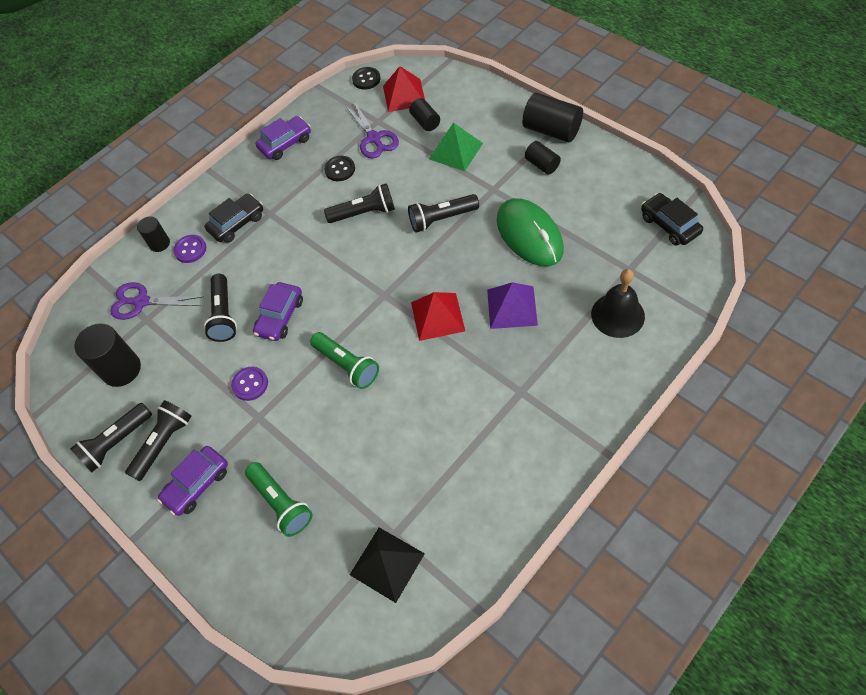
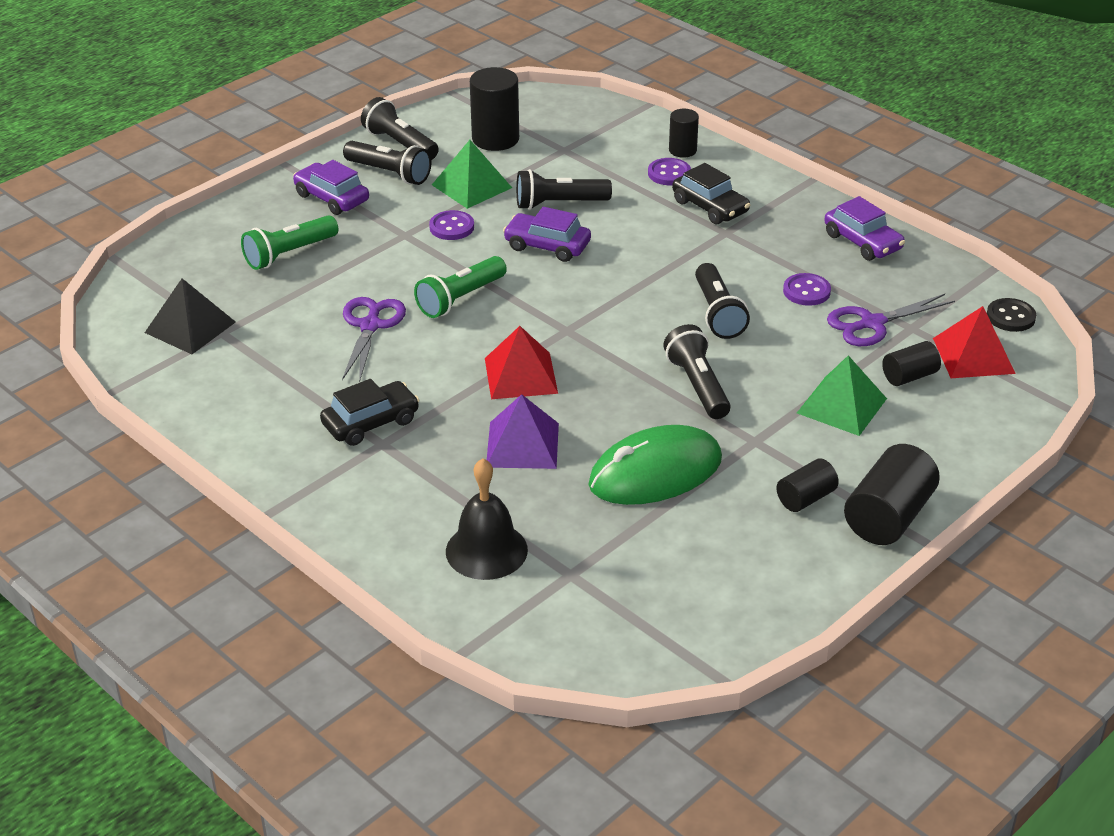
camera: 85 degrees right, 20 degrees down
purple scissors [110,282,204,320] -> purple scissors moved to [342,297,406,383]
black button [324,156,355,181] -> purple button [783,273,831,306]
black car [641,193,703,246] -> black car moved to [320,379,419,446]
none -> green pyramid [432,140,512,209]

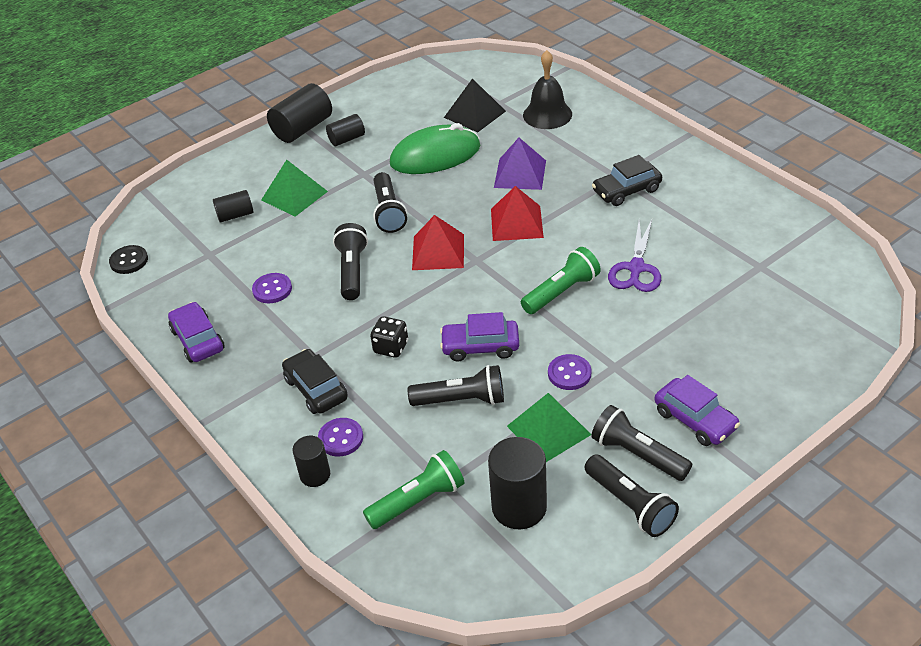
camera: 170 degrees left, 5 degrees up
black pyramid [145,278,236,354] -> black pyramid moved to [444,78,506,132]
green flashlight [241,215,338,270] -> green flashlight moved to [363,450,465,529]
purple car [503,207,591,262] -> purple car turned 150 degrees clockwise [440,312,519,362]
purple scissors [827,294,955,346] -> none
red pyramid [933,306,1016,378] -> red pyramid moved to [412,215,464,270]
none -> black dice [370,316,408,358]

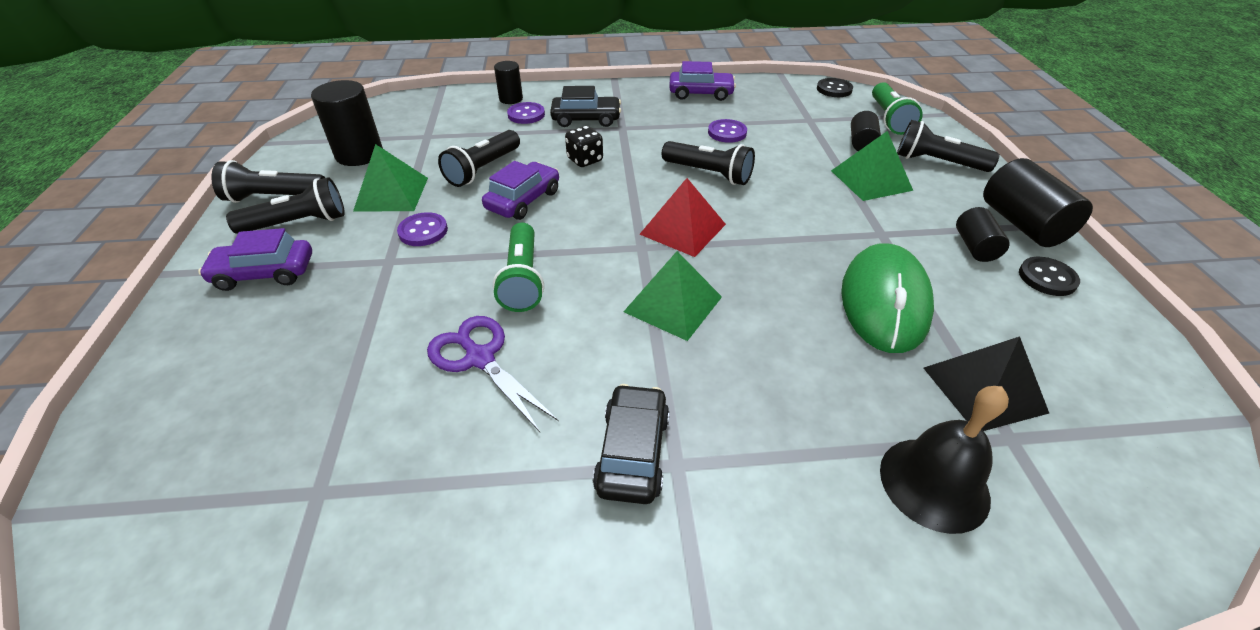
camera: 120 degrees right, 0 degrees up
green flashlight [363,450,465,529] -> green flashlight moved to [872,82,923,135]
black flashlight [373,172,407,233] -> black flashlight moved to [897,120,1000,172]
red pyramid [491,186,544,241] -> green pyramid [623,251,722,341]
purple pyramid [494,138,546,190] -> none
none -> black button [1019,257,1080,296]

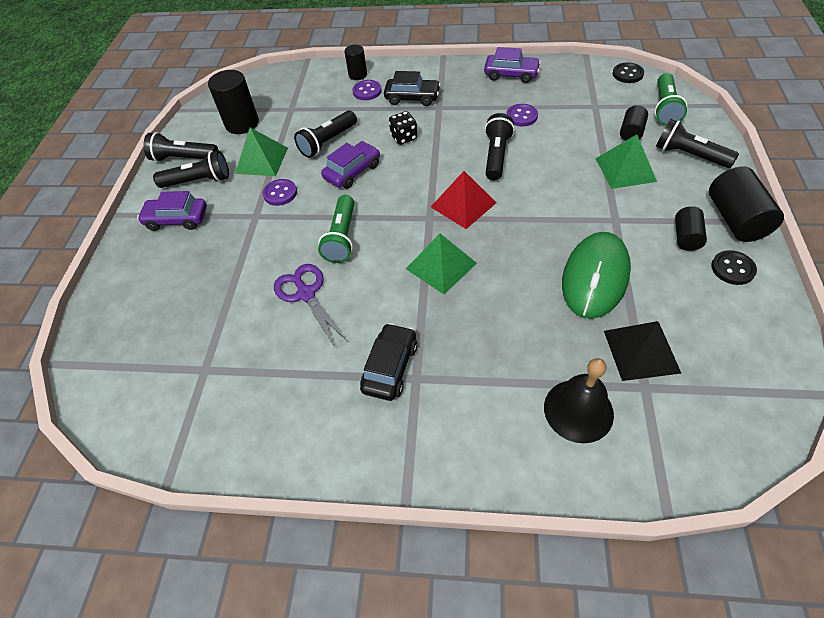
camera: 15 degrees right, 10 degrees up
black flashlight [662,141,755,185] -> black flashlight turned 120 degrees counterclockwise [485,113,515,181]

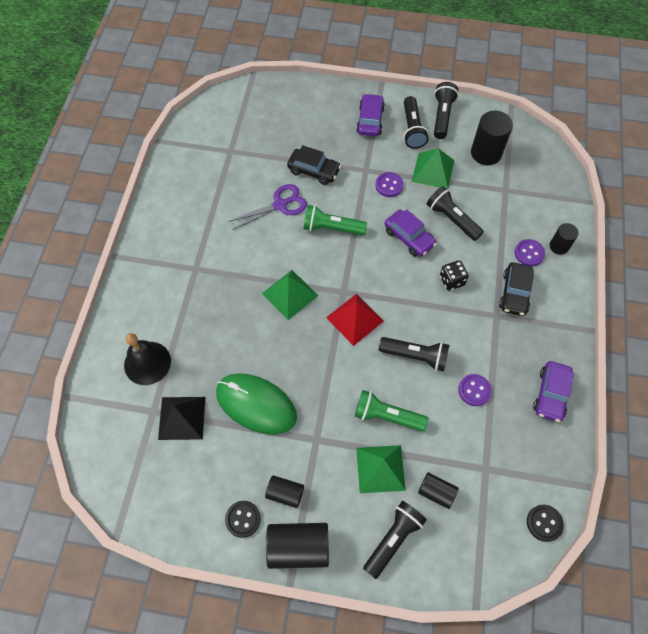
camera: 90 degrees right, 10 degrees up
black car [360,323,417,401] -> black car moved to [287,145,341,185]
green flashlight [655,73,687,126] -> green flashlight moved to [355,390,428,432]

